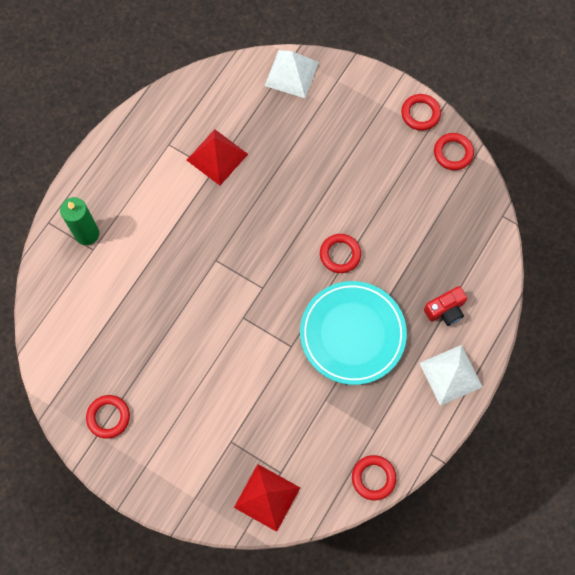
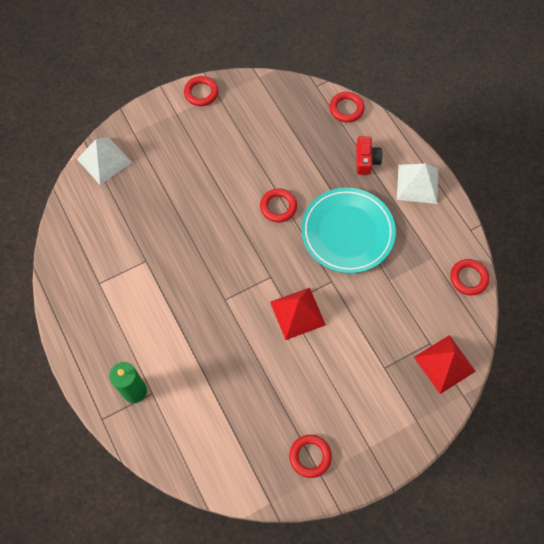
camera: 60 degrees left, 5 degrees down
red pyramid [187,129,248,185] -> red pyramid moved to [270,288,326,340]
red ring [434,133,474,170] -> red ring moved to [330,92,365,122]

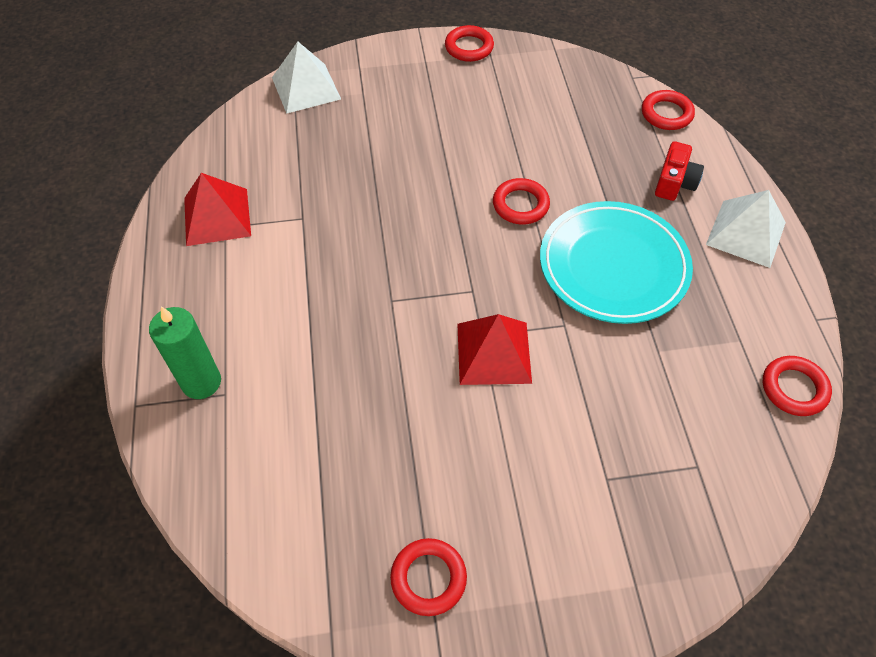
camera: 20 degrees right, 10 degrees down
red pyramid [414,335,476,394] -> red pyramid moved to [184,173,251,246]

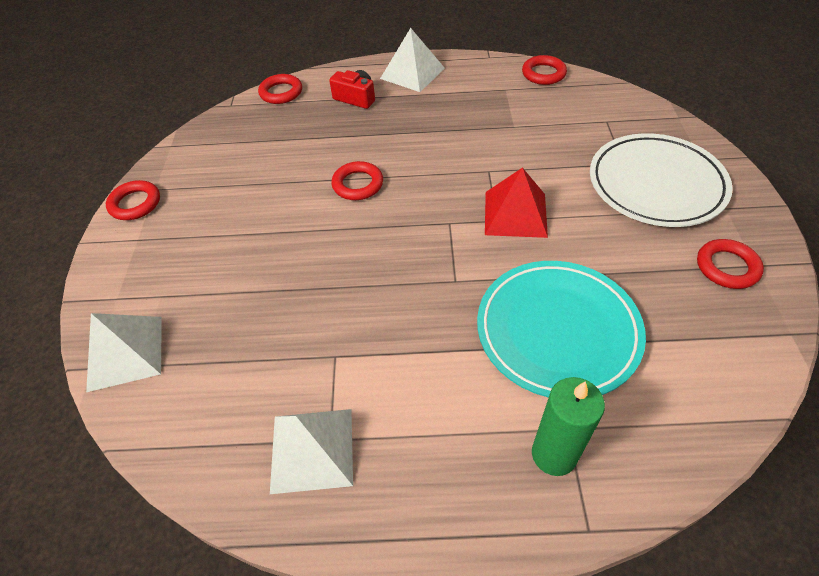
camera: 80 degrees left, 5 degrees down
red pyramid [184,173,251,246] -> white pyramid [270,409,353,494]
turquoise plate [540,201,693,324] -> turquoise plate moved to [477,261,646,398]
none -> white plate [590,133,733,227]

